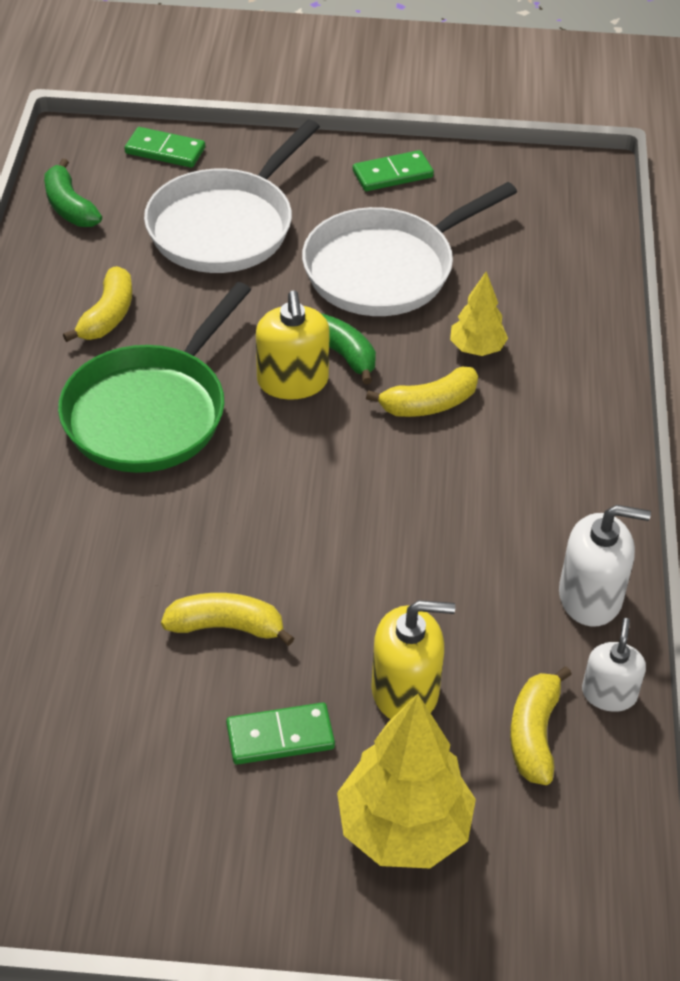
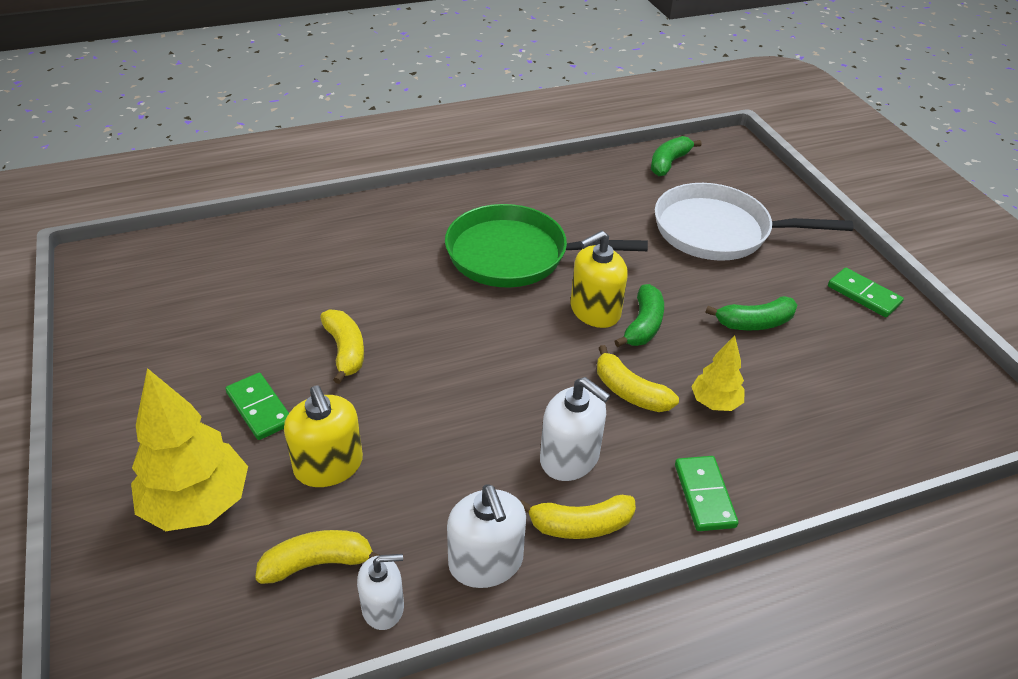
camera: 65 degrees right, 5 degrees down
yellow banana [63,266,132,342] -> yellow banana moved to [521,495,636,539]
green domino [125,127,205,168] -> green domino moved to [675,456,738,531]
white pan [302,182,517,316] -> green banana [705,296,797,330]
none -> white soap dispenser [540,377,611,481]

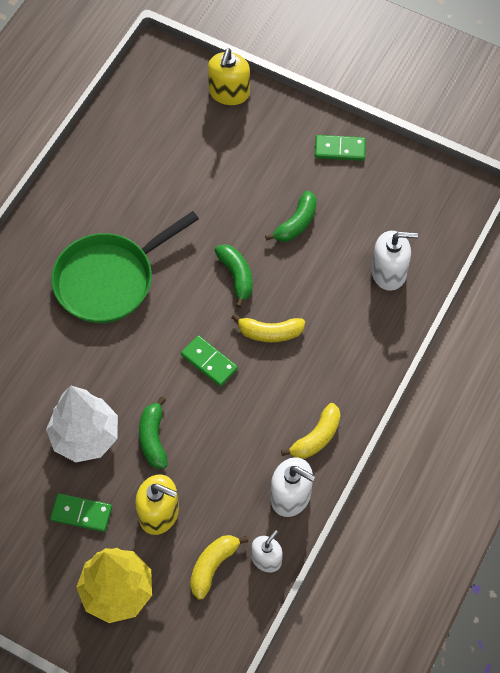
camera: 40 degrees left, 20 degrees up
yellow banana [320,310,364,384] -> white tree [46,385,118,462]
white soap dispenser [540,377,611,481] -> white soap dispenser moved to [371,231,418,291]
yellow soap dispenser [570,230,628,328] -> yellow soap dispenser moved to [208,49,250,105]
green banana [651,136,702,176] -> green banana moved to [139,397,168,469]
white pan [655,183,853,261] -> none
green domino [675,456,738,531] -> green domino moved to [181,335,238,387]
yellow tree [691,336,745,411] -> none

